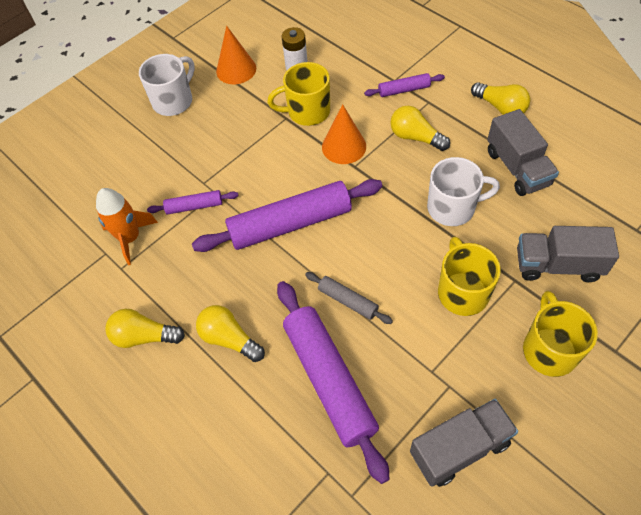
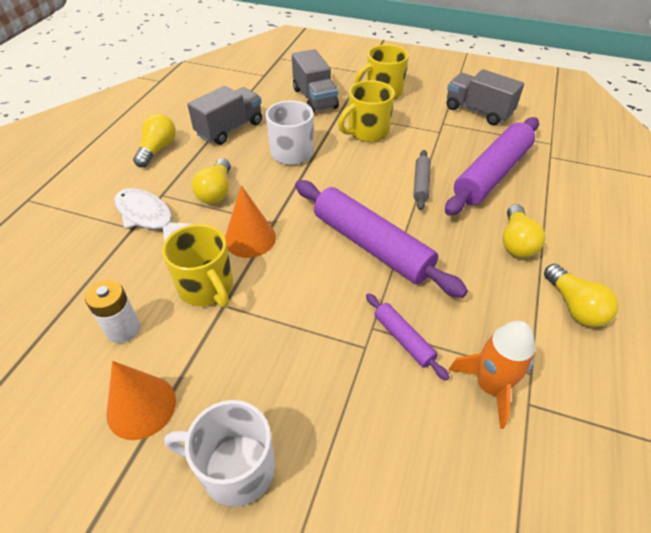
camera: 120 degrees left, 10 degrees down
purple rolling pin [364,73,445,97] -> white fish [114,188,193,242]

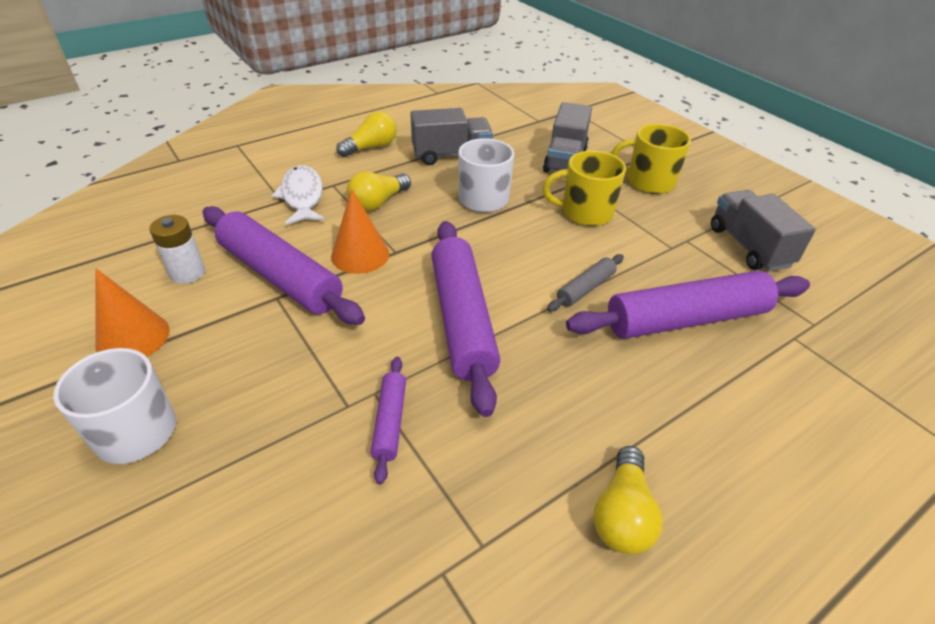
camera: 35 degrees right, 5 degrees down
yellow mug [162,224,233,307] -> purple rolling pin [203,206,365,325]
orange rocket [449,321,535,429] -> none
yellow light bulb [502,204,545,258] -> none

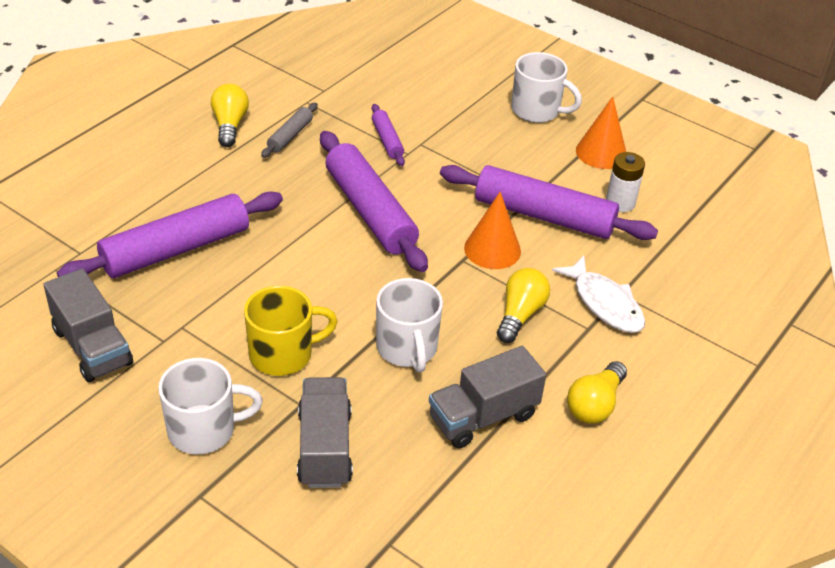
camera: 160 degrees right, 0 degrees up
grey rolling pin [547,254,624,312] -> grey rolling pin moved to [261,103,318,158]
yellow mug [611,124,691,194] -> white mug [158,358,263,454]

